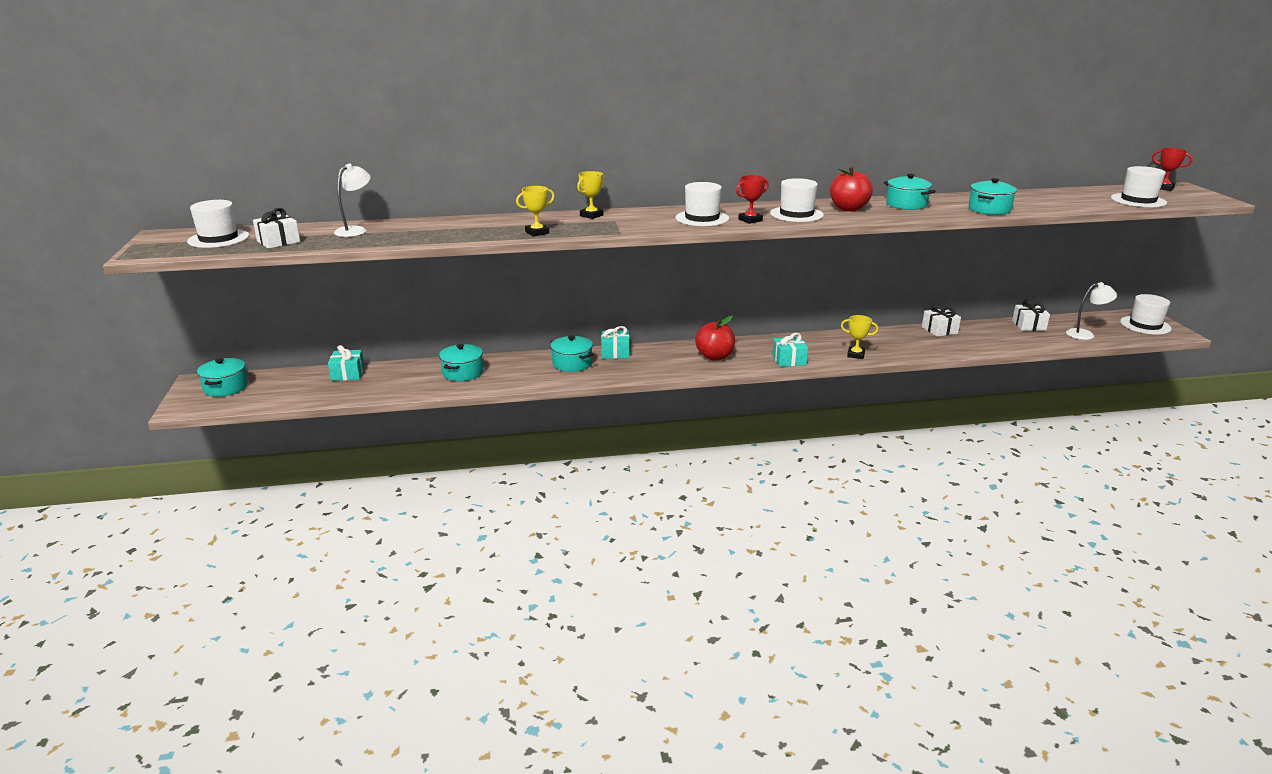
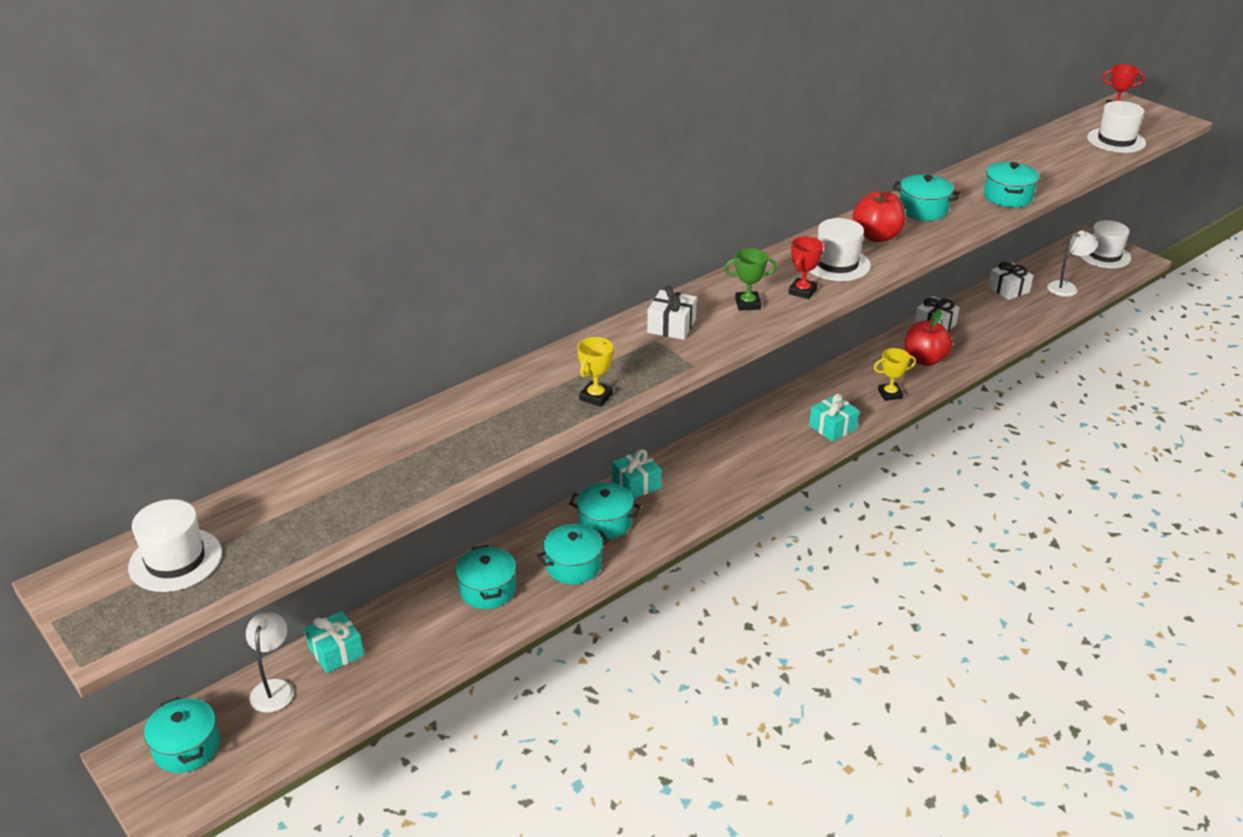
camera: 30 degrees left, 10 degrees up
white gift [253,208,300,249] -> white gift moved to [647,285,697,340]
white lamp [334,164,371,237] -> white lamp moved to [246,612,294,713]
yellow trophy [577,171,604,219] -> none
white hat [675,182,729,226] -> green trophy [724,248,777,311]
red apple [695,316,735,361] -> red apple moved to [905,310,952,366]
none -> turquoise pot [537,524,609,584]

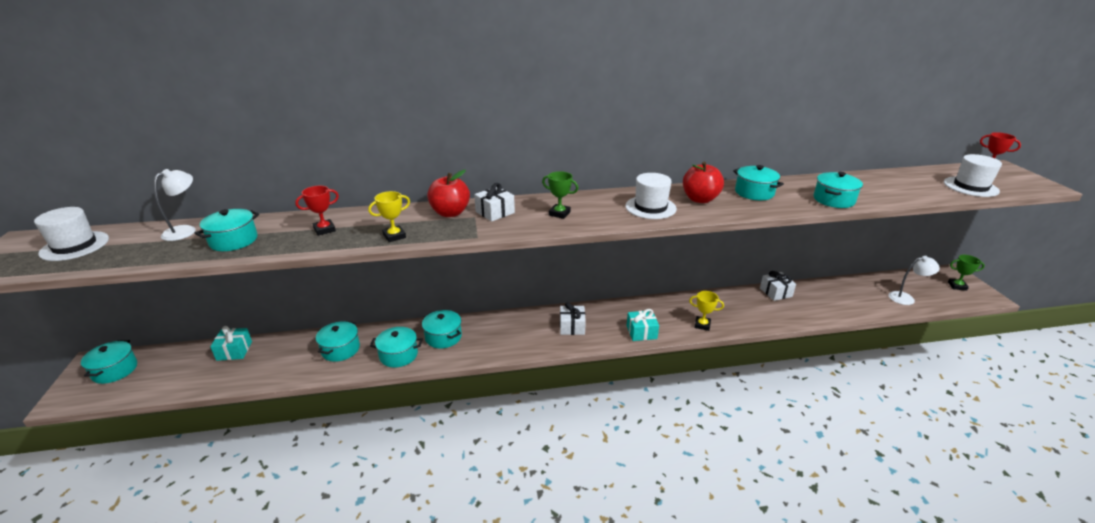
camera: 30 degrees right, 5 degrees down
white lamp [246,612,294,713] -> white lamp moved to [154,169,196,241]
turquoise gift [612,449,661,499] -> none
red trophy [789,237,824,299] -> red trophy moved to [295,186,339,236]
red apple [905,310,952,366] -> red apple moved to [427,170,470,217]
white gift [988,262,1033,300] -> white gift moved to [560,302,586,335]
white hat [1080,220,1131,268] -> green trophy [948,255,985,291]
none -> turquoise pot [194,209,259,251]

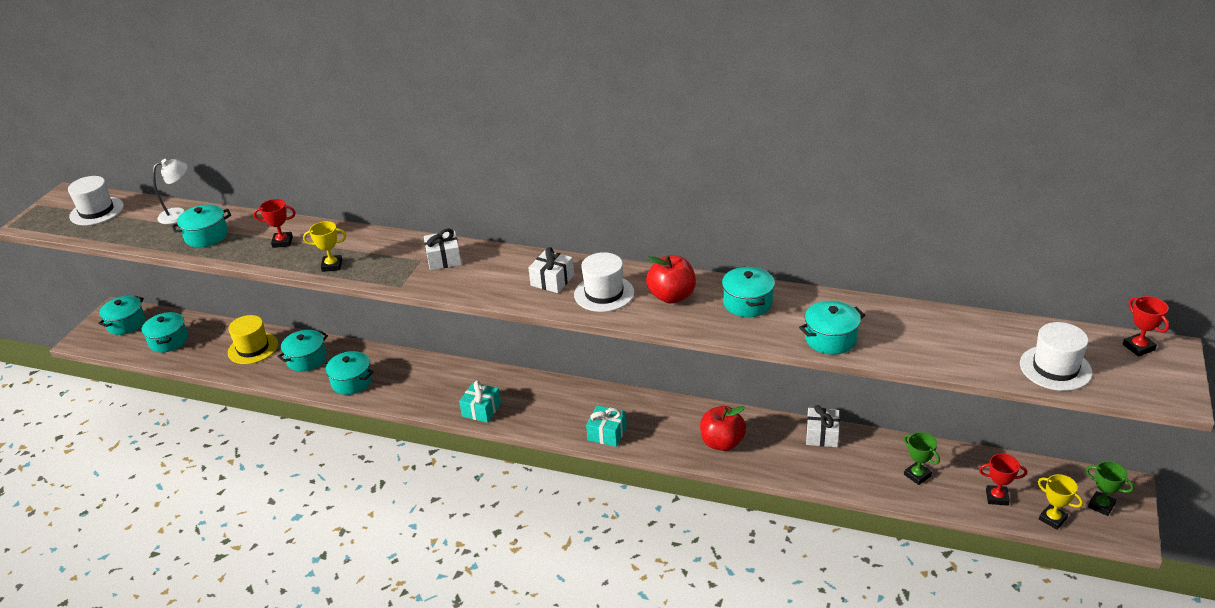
camera: 30 degrees right, 5 degrees up
turquoise gift [210,326,252,361] -> turquoise gift moved to [459,381,501,423]
turquoise pot [422,310,462,349] -> turquoise pot moved to [142,312,188,353]
red apple [427,170,470,217] -> red apple moved to [700,406,746,451]
green trophy [542,171,578,219] -> green trophy moved to [904,432,940,485]
white gift [560,302,586,335] -> white gift moved to [528,247,574,293]
yellow trophy [689,291,724,331] -> yellow trophy moved to [1038,474,1083,530]
white lamp [888,256,940,305] -> red trophy [979,454,1027,506]
none -> yellow hat [228,315,278,364]

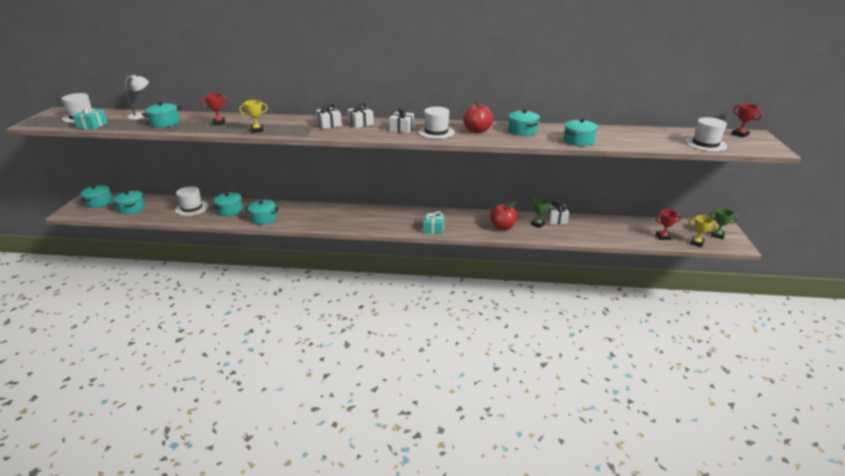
camera: 15 degrees left, 5 degrees down
yellow hat [228,315,278,364] -> white hat [175,186,209,216]
turquoise gift [459,381,501,423] -> turquoise gift moved to [73,105,108,130]
green trophy [904,432,940,485] -> green trophy moved to [529,198,552,228]
none -> white gift [347,103,374,128]

